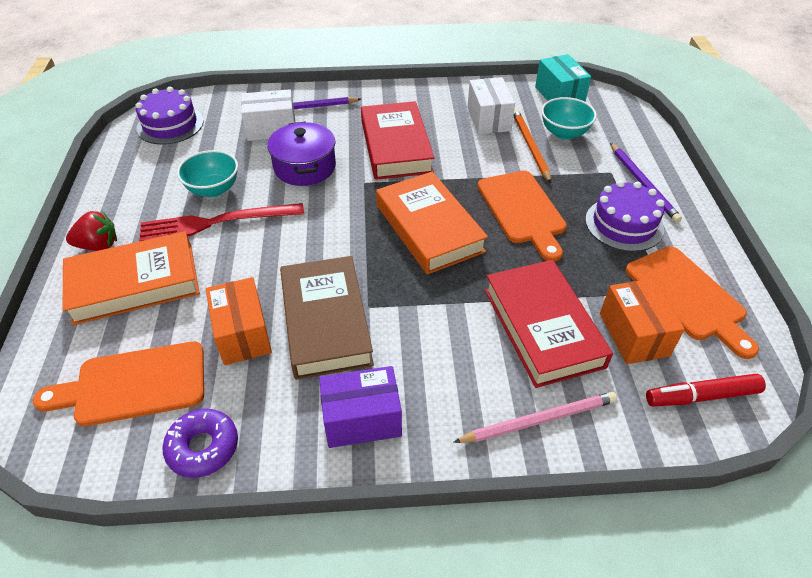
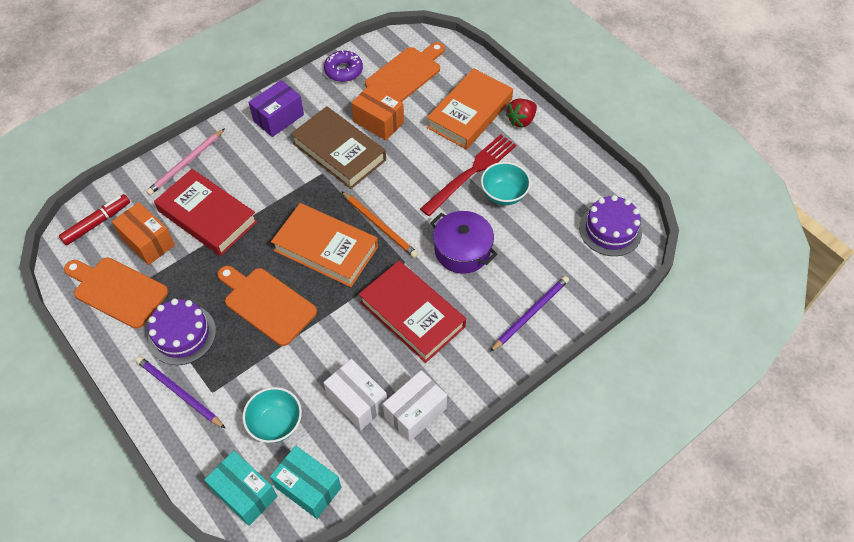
camera: 145 degrees right, 10 degrees up
white box [241,89,295,141] -> white box moved to [383,370,447,442]
orange pencil [514,109,551,183] -> orange pencil moved to [341,191,418,258]
none -> turquoise box [204,451,277,526]

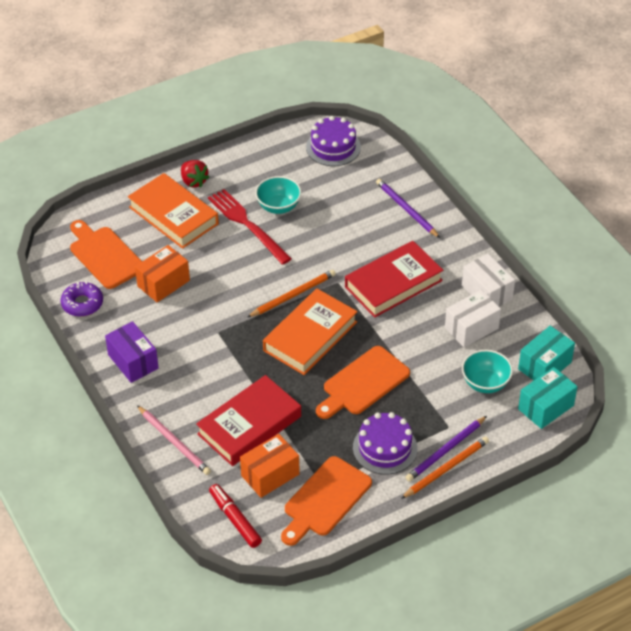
camera: 80 degrees left, 10 degrees down
brown book [291,106,386,189] -> none
purple pot [430,211,497,274] -> none
none -> orange pencil [401,437,489,499]

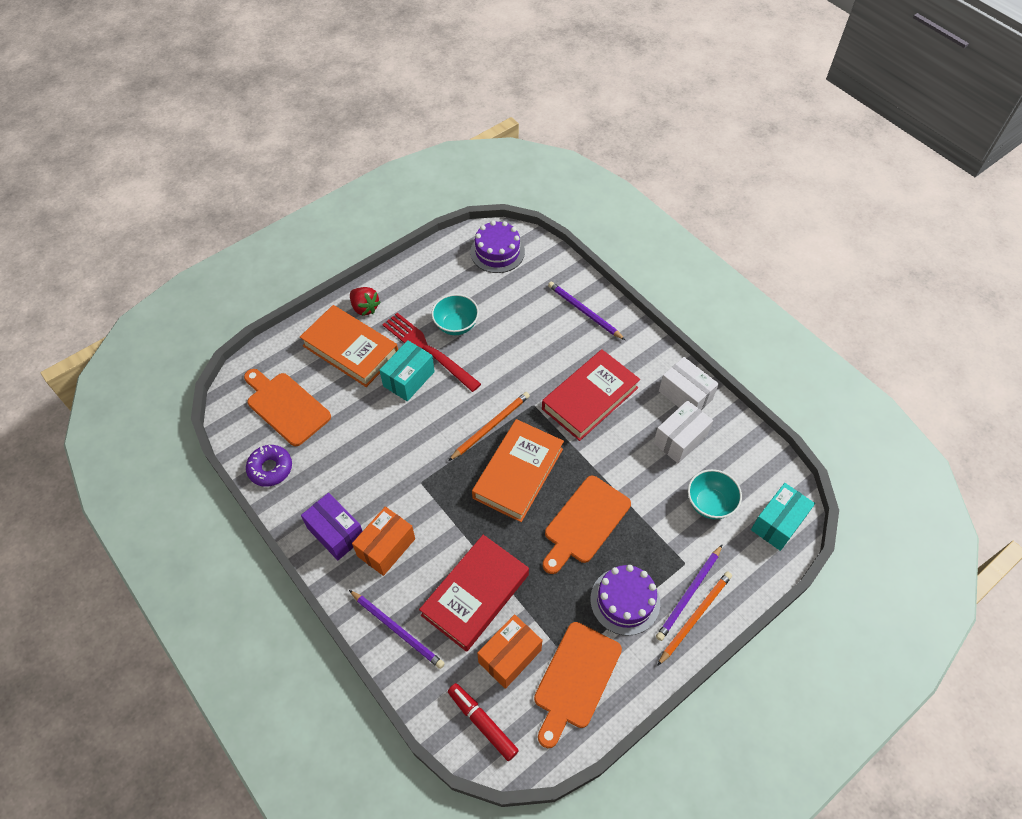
camera: 10 degrees left, 10 degrees up
orange box [135,245,190,302] -> orange box moved to [352,506,415,576]
pink pencil [137,405,211,475] -> purple pencil [349,590,445,669]
turquoise box [518,326,575,380] -> turquoise box moved to [379,340,435,401]

